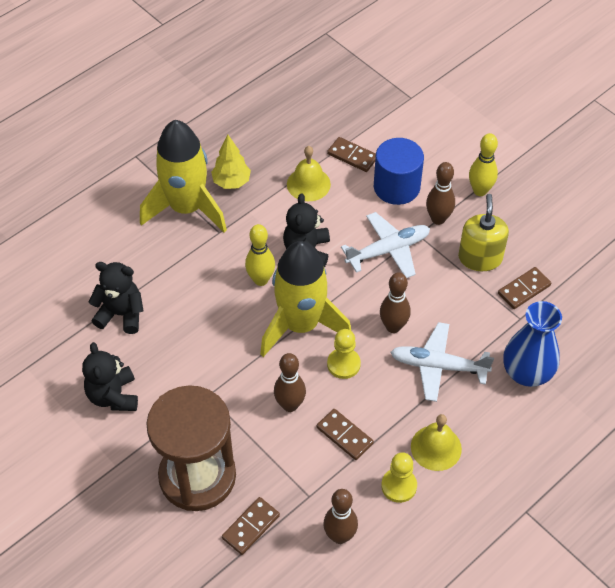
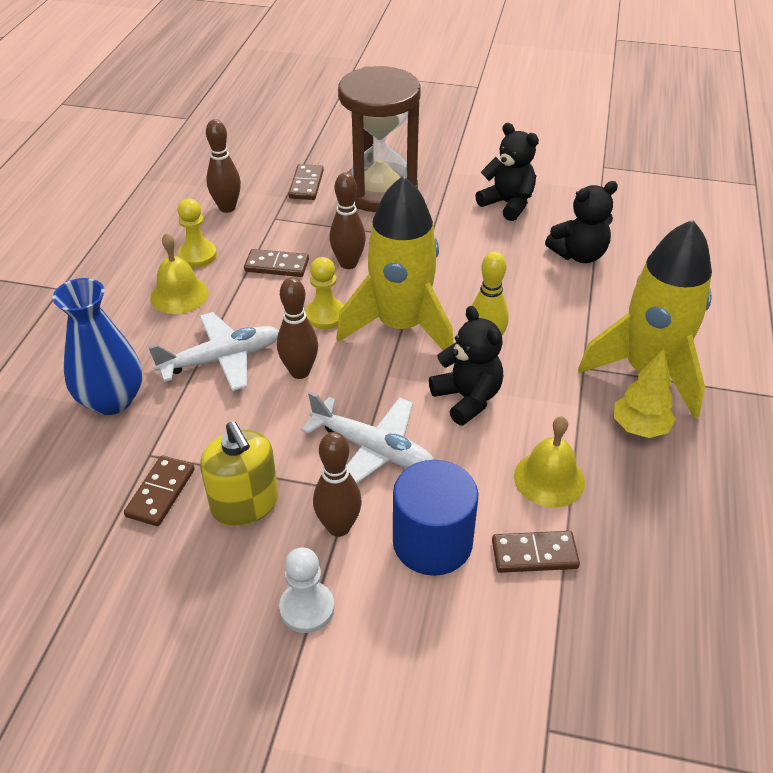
camera: 145 degrees right, 10 degrees down
white plane [341,212,430,278] -> white plane turned 90 degrees counterclockwise [301,392,434,484]
yellow bowling pin [469,133,498,196] -> white pawn [279,548,334,633]

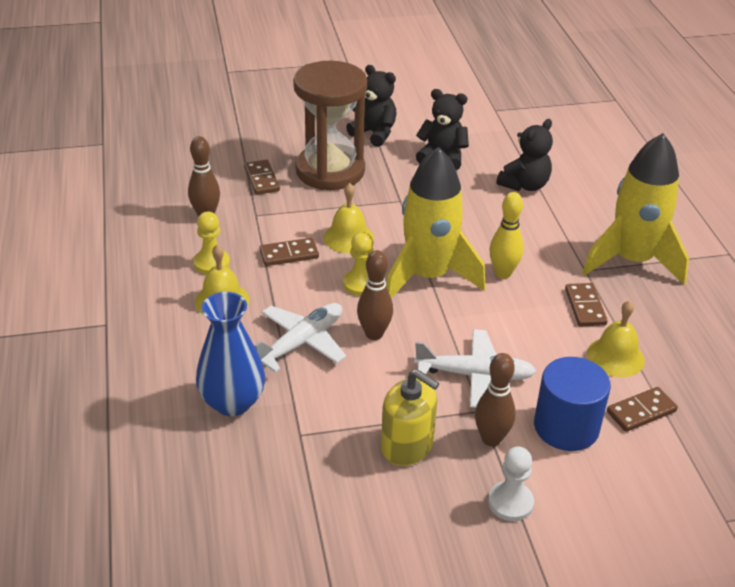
camera: 25 degrees left, 5 degrees down
brown domino [124,455,195,526] -> brown domino moved to [565,283,608,326]
brown bowling pin [329,173,366,269] -> yellow bell [324,183,374,253]
black teddy bear [429,306,503,425] -> black teddy bear moved to [346,65,397,147]
yellow tree [614,349,676,438] -> none

